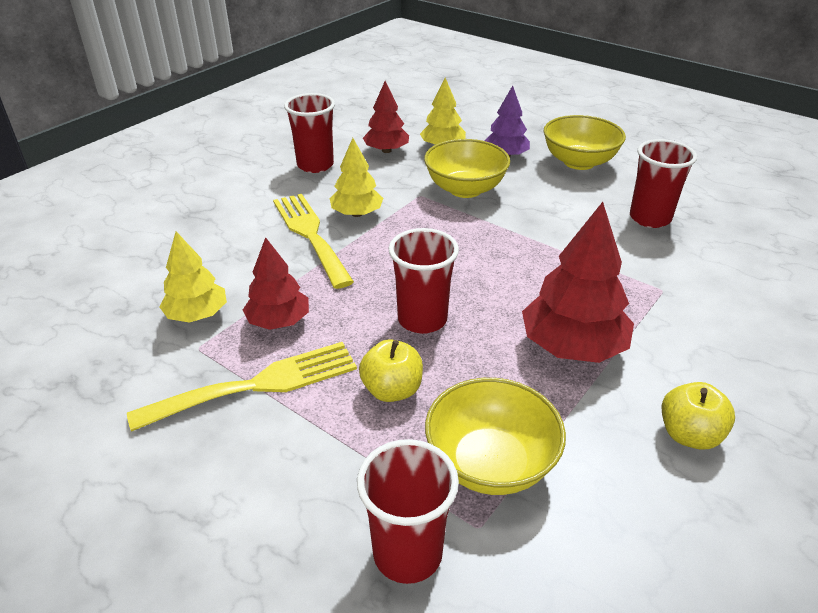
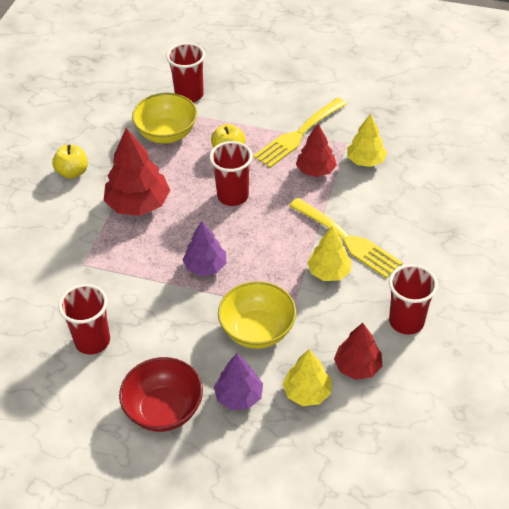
camera: 160 degrees right, 10 degrees up
yellow bowl [544,115,626,170] -> red bowl [119,357,203,432]
none -> purple tree [183,221,227,276]

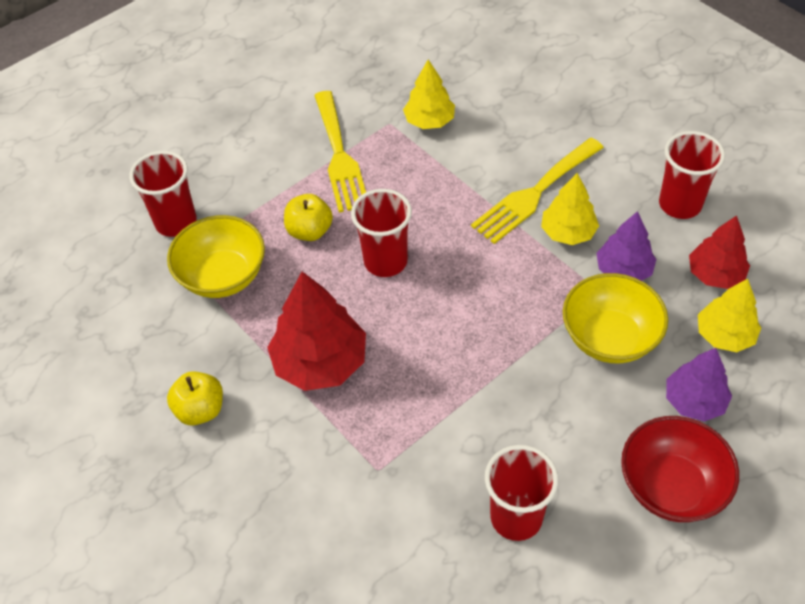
camera: 55 degrees left, 5 degrees up
purple tree [183,221,227,276] -> purple tree moved to [596,211,656,281]
yellow fork [289,198,403,278] -> yellow fork turned 150 degrees clockwise [471,138,604,244]
red tree [296,124,337,177] -> none

